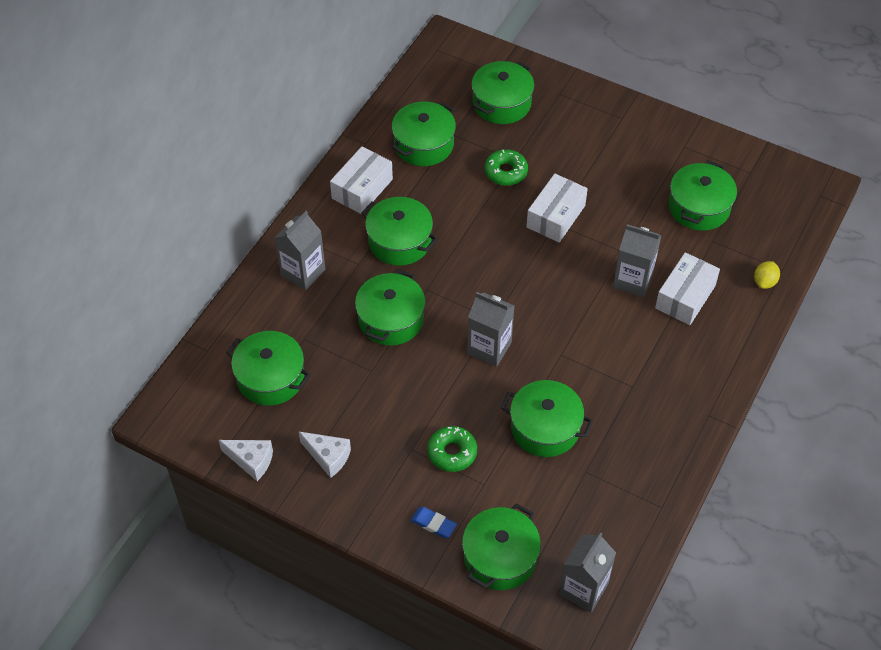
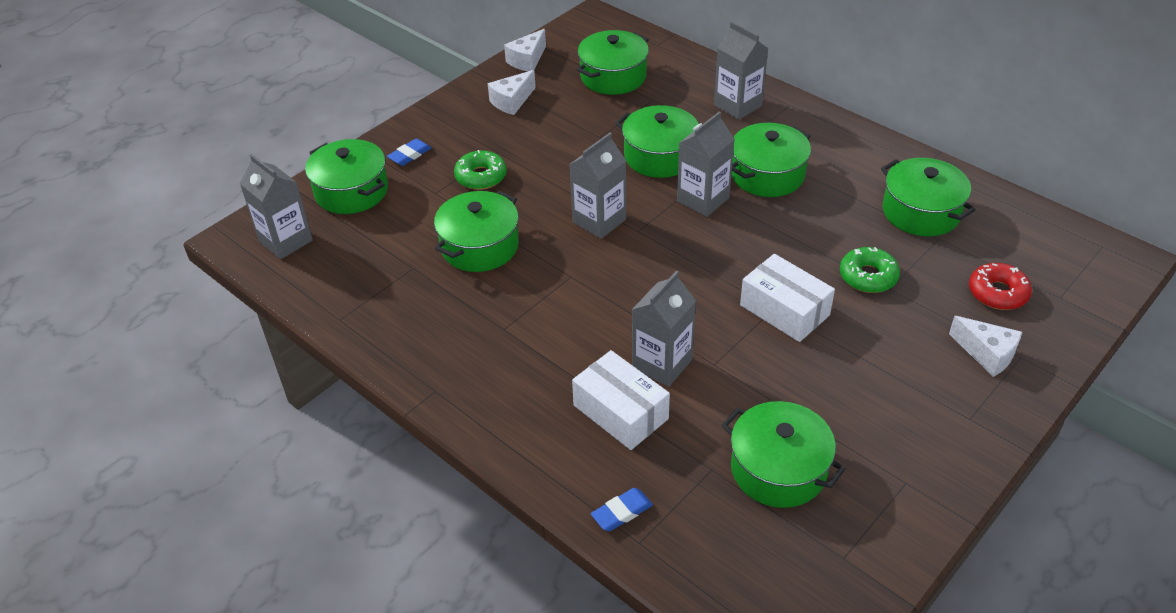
camera: 105 degrees right, 10 degrees down
white box [330,146,393,214] -> none
green pot [471,61,534,124] -> red donut [969,263,1032,310]
yellow lemon [754,261,780,289] -> blue eraser [591,488,653,531]
none -> grey carton [677,111,735,217]
none -> white cheese [949,316,1022,377]

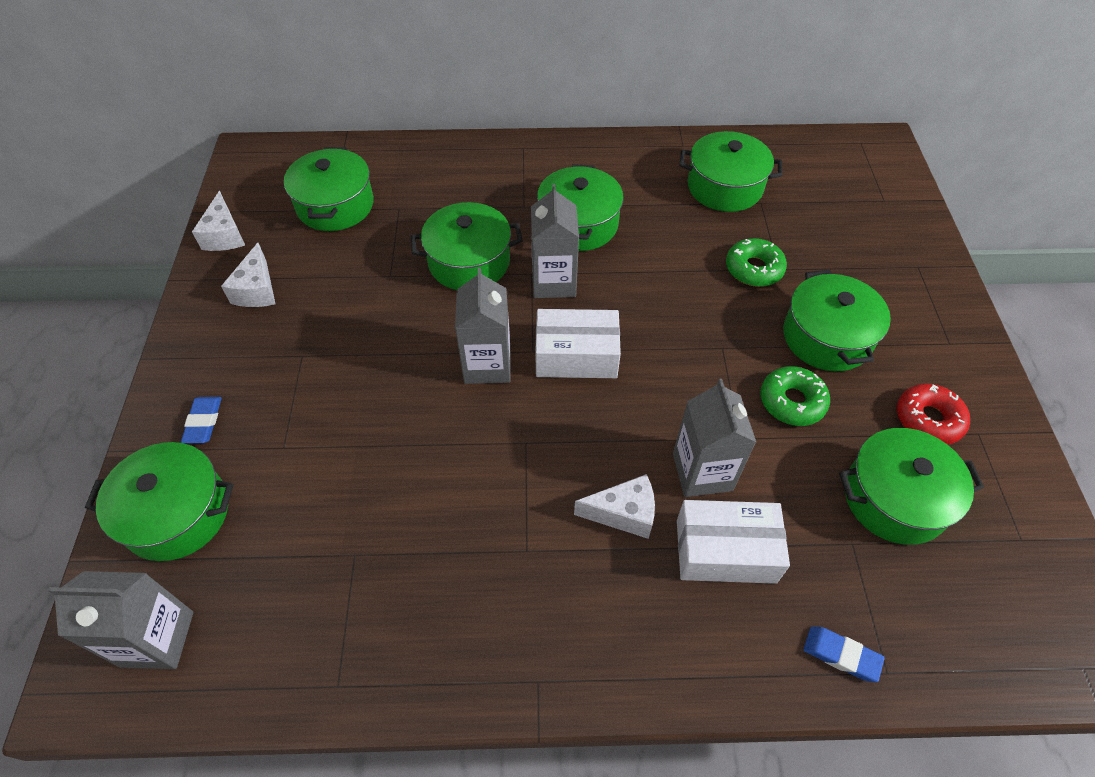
camera: 45 degrees left, 10 degrees up
green pot [434,191,519,272] -> green pot moved to [783,270,891,371]
green donut [454,150,507,190] -> green donut moved to [760,366,830,426]
blue eraser [591,488,653,531] -> blue eraser turned 75 degrees counterclockwise [803,626,885,682]
grey carton [714,22,769,120] -> none
white box [740,254,835,342] -> white box moved to [535,309,621,378]
white cheese [949,316,1022,377] -> white cheese moved to [574,474,655,539]
red donut [969,263,1032,310] -> red donut moved to [897,384,970,445]

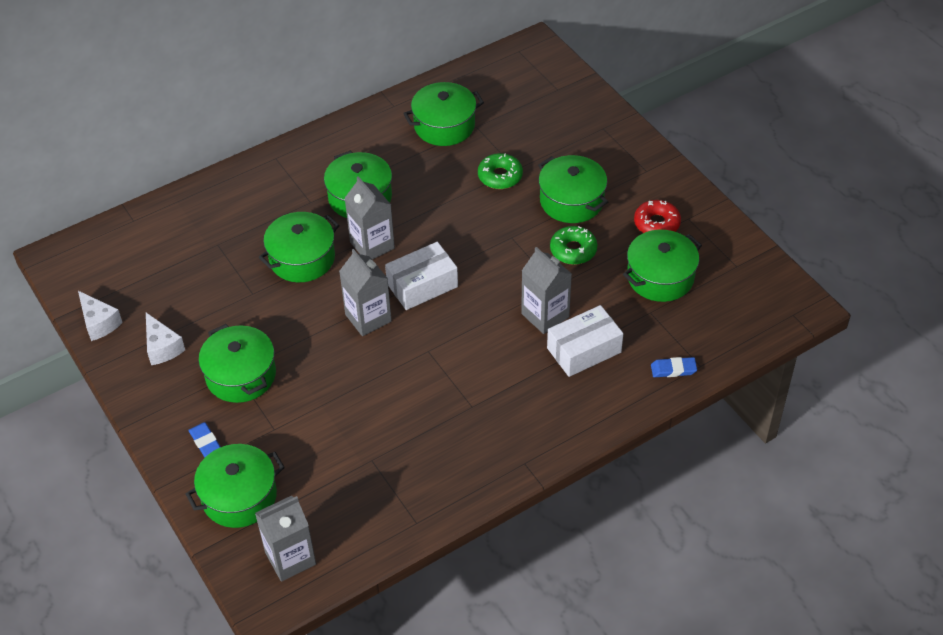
camera: 30 degrees left, 5 degrees down
green pot [284,147,374,231] -> green pot moved to [199,324,276,403]
white cheese [574,474,655,539] -> none

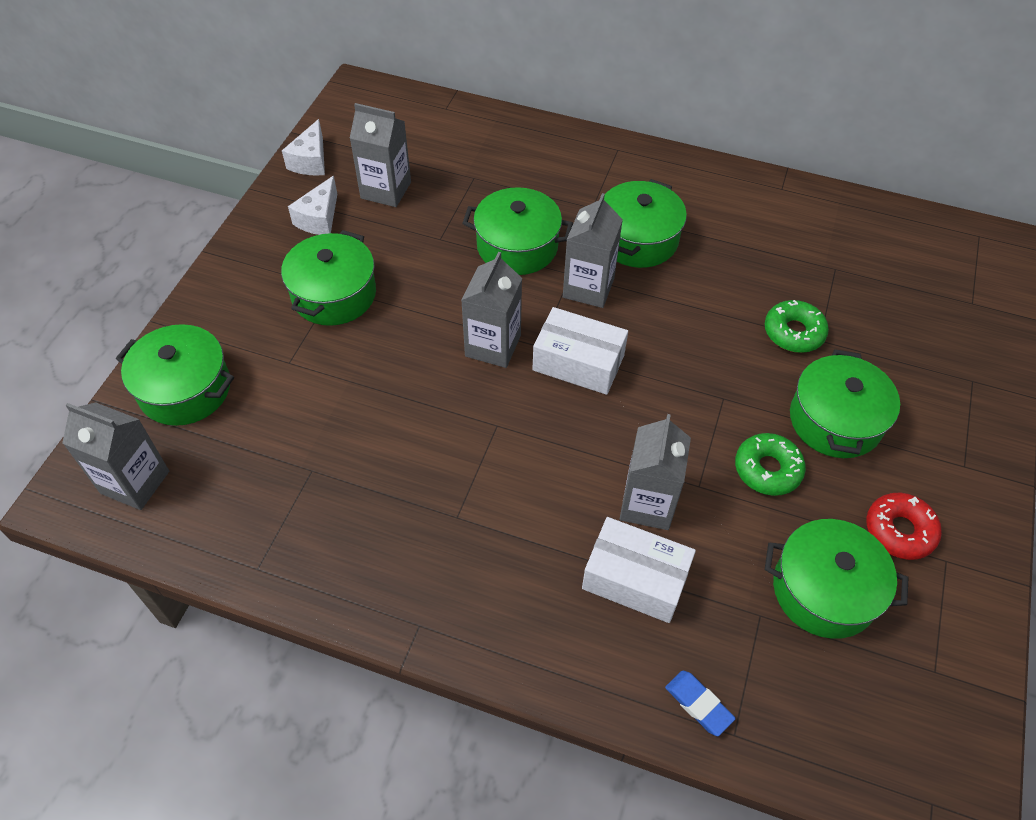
camera: 50 degrees right, 5 degrees up
blue eraser [188,422,220,457] -> none
green pot [403,82,484,146] -> none
none -> grey carton [350,103,411,207]

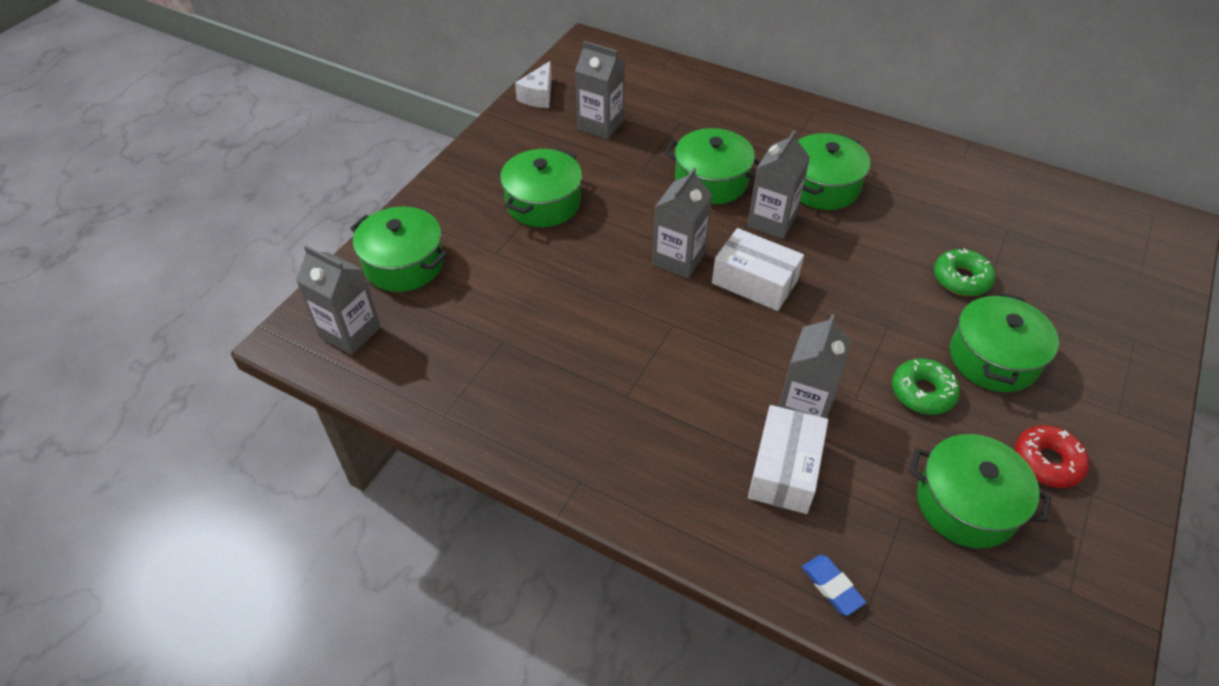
camera: 10 degrees right, 5 degrees down
white cheese [288,176,337,235] -> none
white box [582,517,696,623] -> white box turned 75 degrees clockwise [748,405,828,514]

